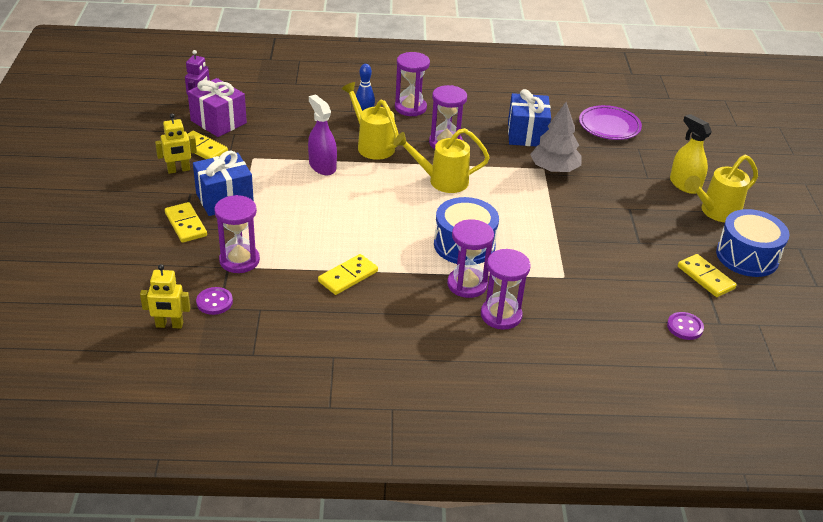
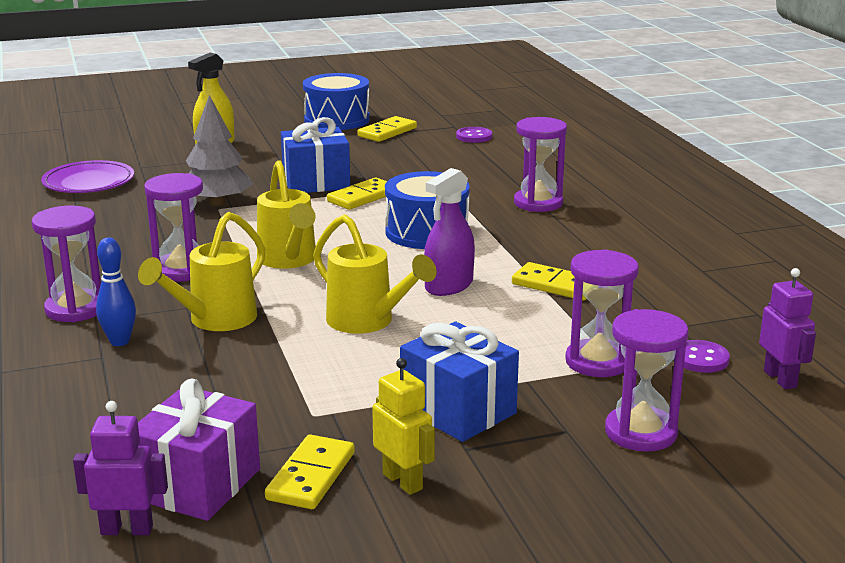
camera: 105 degrees left, 15 degrees down
yellow robot [140,264,190,329] -> purple robot [759,268,816,390]
yellow domino [165,202,207,243] -> yellow domino moved to [327,178,387,210]
purple spray bottle [308,94,337,175] -> purple spray bottle moved to [424,168,475,296]
purple hourglass [447,219,494,298] -> purple hourglass moved to [605,309,689,452]
blue gift [508,89,551,146] -> blue gift moved to [281,117,350,193]
yellow watering can [684,155,758,222] -> yellow watering can moved to [313,214,437,334]

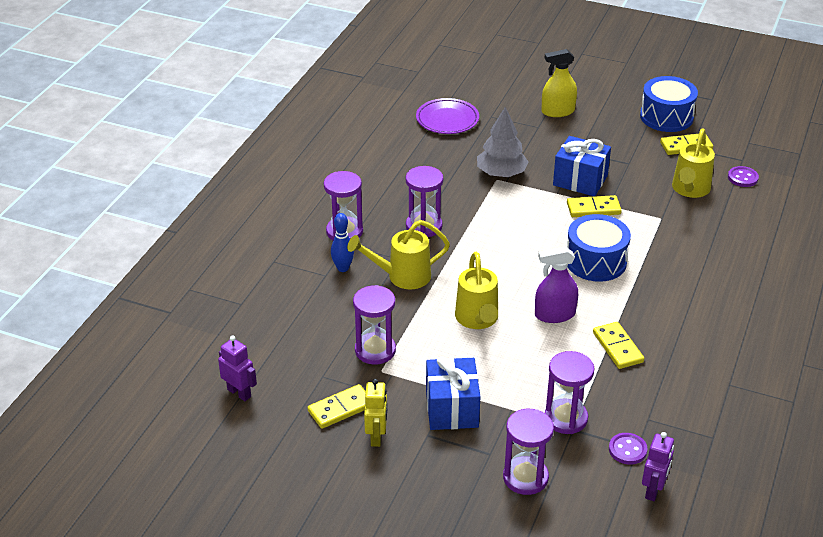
camera: 40 degrees right, 15 degrees up
purple gift [138,378,260,521] -> none
yellow watering can [257,160,316,269] -> yellow watering can moved to [672,129,715,198]
purple hourglass [514,117,567,212] -> purple hourglass moved to [353,285,396,364]

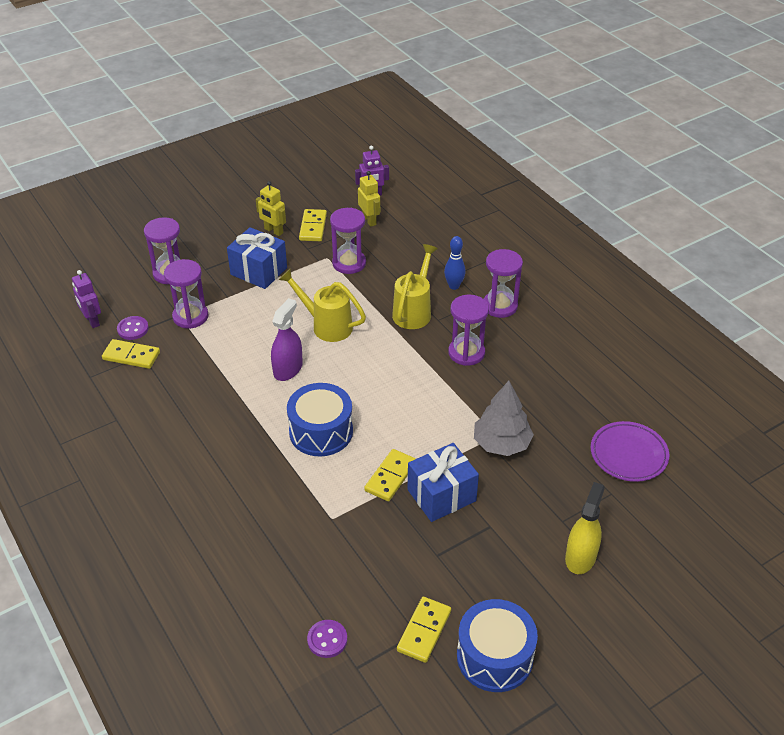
camera: 125 degrees right, 5 degrees up
yellow domino [593,322,644,369] -> yellow domino moved to [102,339,160,369]
yellow watering can [672,129,715,198] -> none
none -> yellow robot [358,171,380,227]

